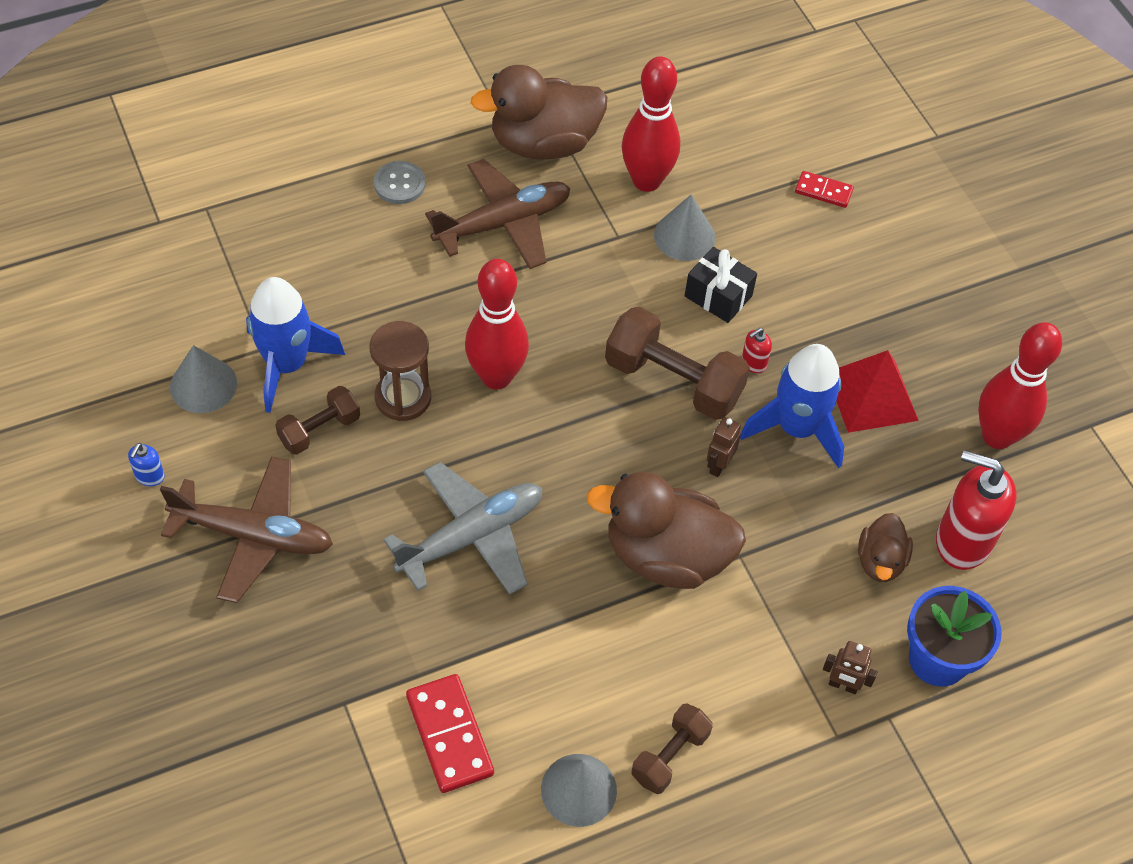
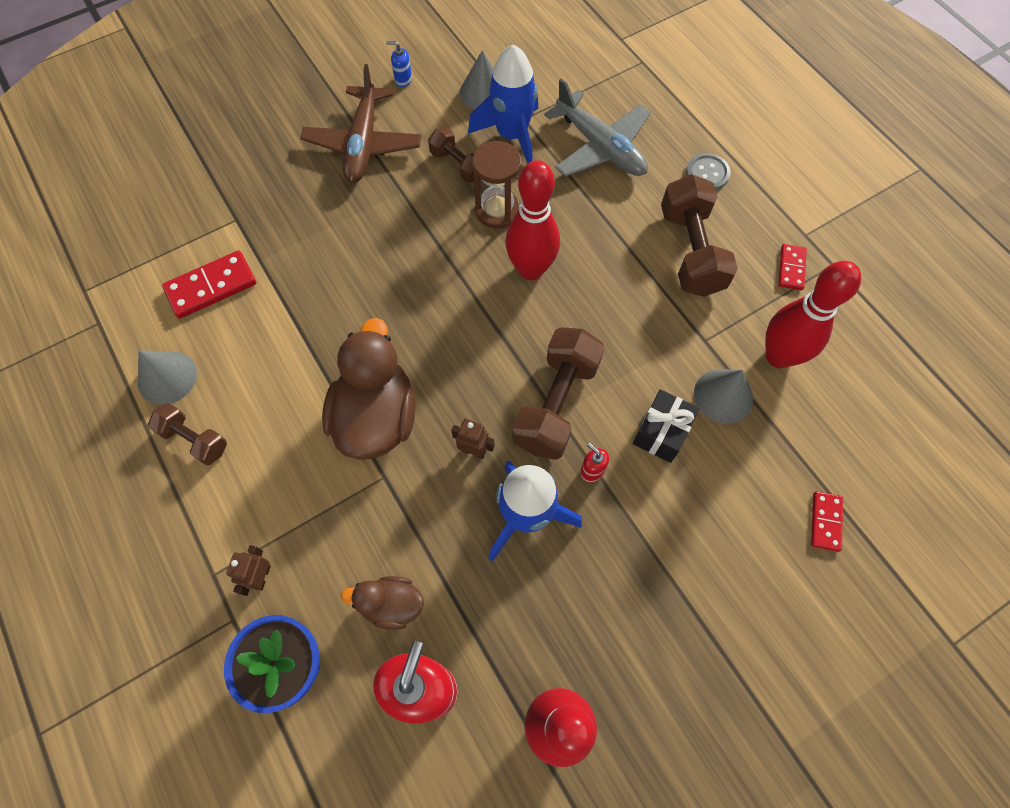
camera: 85 degrees right, 10 degrees up
grey plane [383,462,542,595] -> grey plane moved to [544,79,651,177]
brown plane [425,159,571,269] -> brown dumbbell [661,174,738,297]
brown duck [470,65,607,160] -> red domino [778,244,807,290]
red pyramid [836,350,919,433] -> none

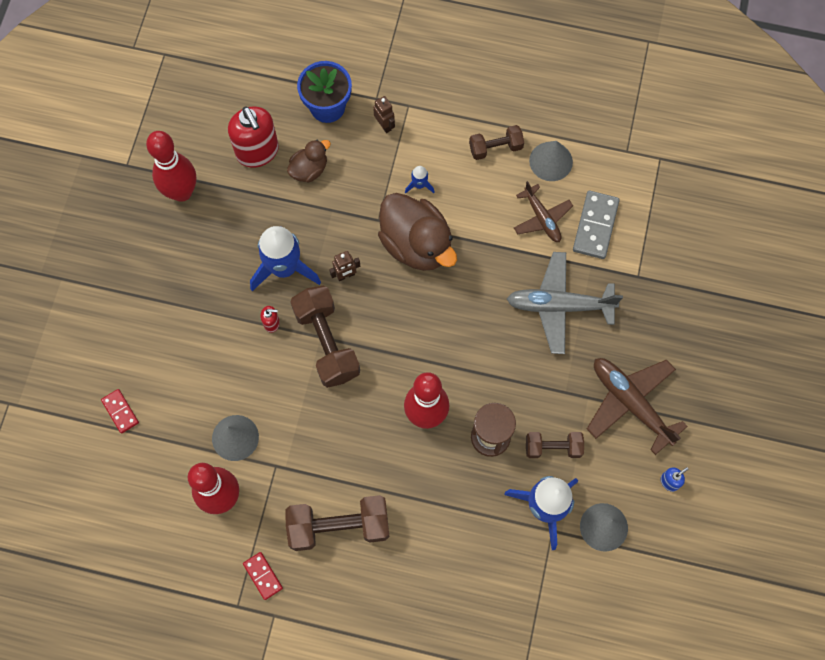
camera: 135 degrees right, 5 degrees up
red domino [162,250,256,319] -> grey domino [573,191,620,259]
grey plane [544,79,651,177] -> grey plane moved to [507,252,623,354]
black gift [633,389,699,463] -> none
brown dumbbell [661,174,738,297] -> brown dumbbell turned 45 degrees counterclockwise [285,495,390,551]
grey button [686,153,731,190] -> none
none -> blue rocket [405,166,434,194]
none -> brown plane [514,181,573,242]

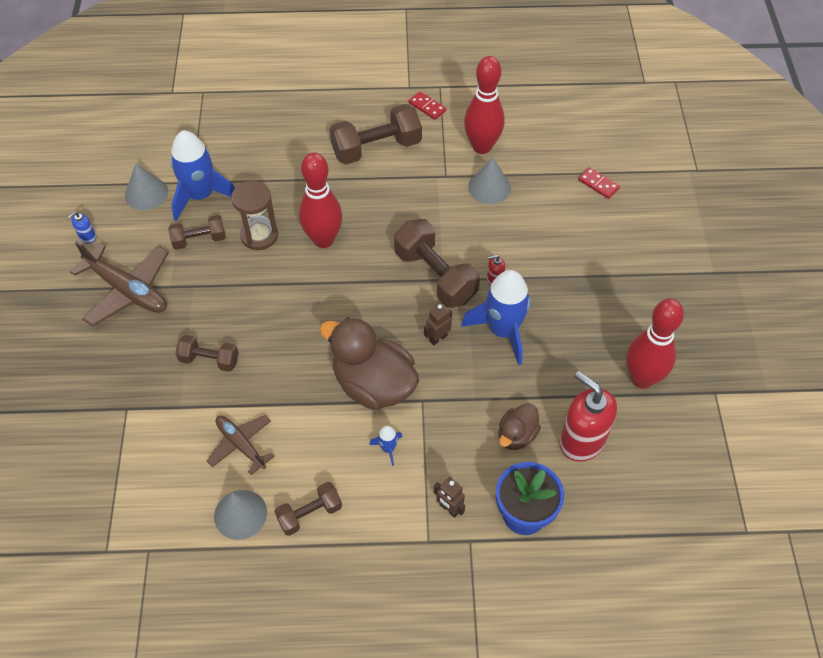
camera: 165 degrees right, 15 degrees down
grey plane [507,252,623,354] -> brown dumbbell [175,335,239,372]
grey domino [573,191,620,259] -> none

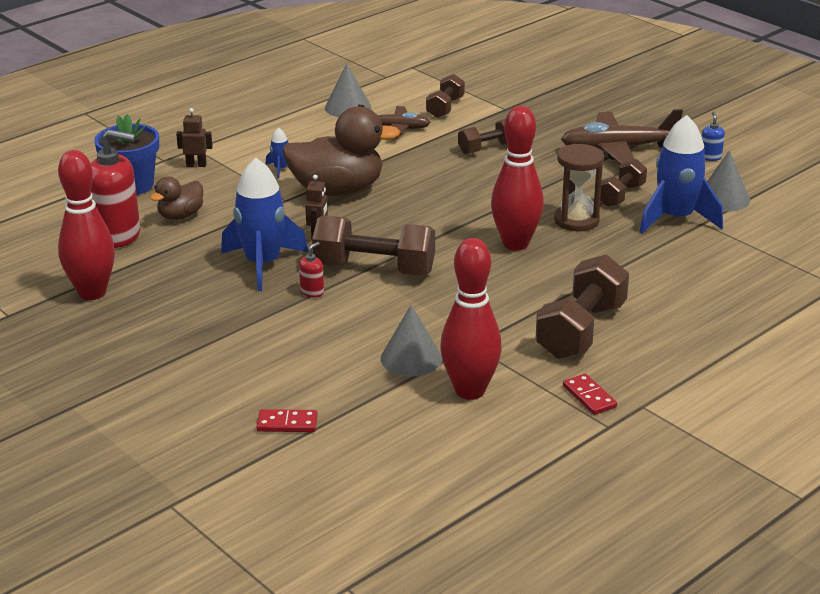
camera: 140 degrees right, 25 degrees down
brown dumbbell [274,482,342,536] -> brown dumbbell moved to [426,74,465,118]
red domino [409,91,446,120] -> red domino turned 60 degrees clockwise [563,374,617,415]
brown duck [498,403,541,450] -> brown duck turned 135 degrees counterclockwise [150,177,203,220]

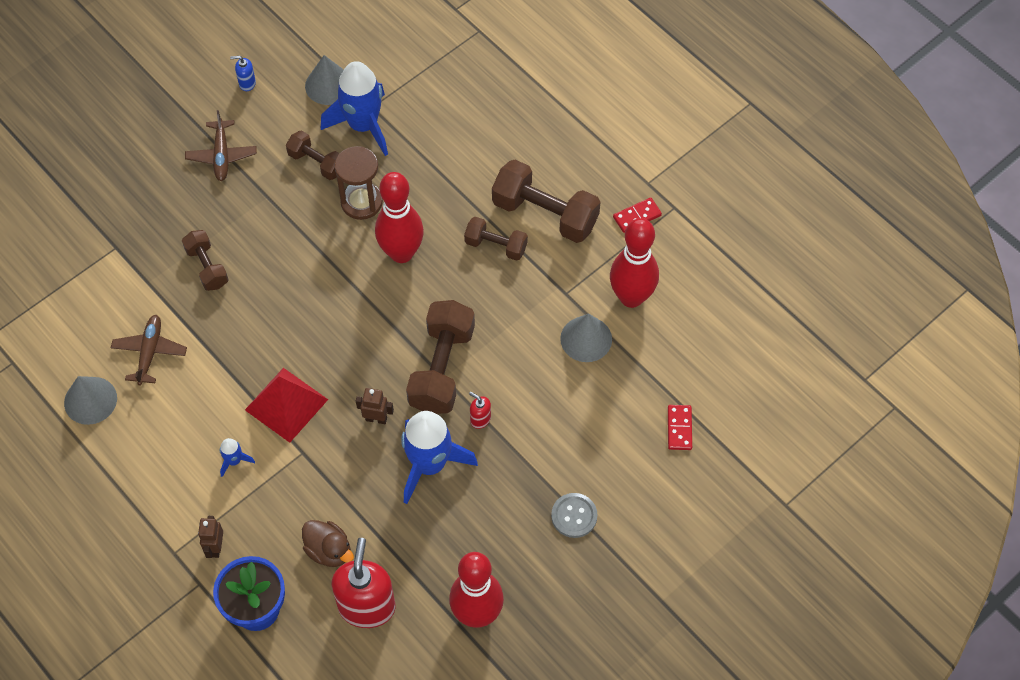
camera: 90 degrees left, 30 degrees up
brown duck [282,106,400,196] -> red pyramid [245,368,328,443]
brown dumbbell [426,74,465,118] -> brown dumbbell moved to [464,217,528,261]
brown plane [561,109,683,165] -> brown plane [185,110,257,181], size x0.62
none -> grey button [551,493,598,538]

